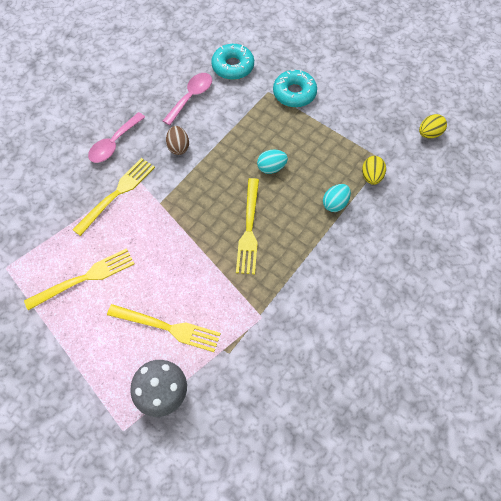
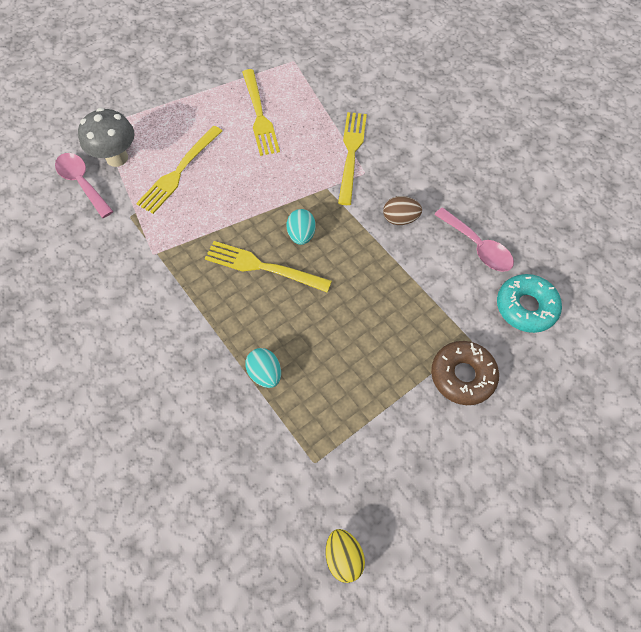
camera: 105 degrees right, 0 degrees up
yellow fork [73,158,155,236] -> yellow fork turned 135 degrees counterclockwise [338,112,367,205]
pink spoon [88,112,145,163] -> pink spoon moved to [55,153,113,218]
turquoise egg [257,149,288,174] -> turquoise egg moved to [287,209,316,245]
turquoise donut [273,70,317,107] -> brown donut [431,341,499,405]
yellow egg [362,156,386,185] -> none

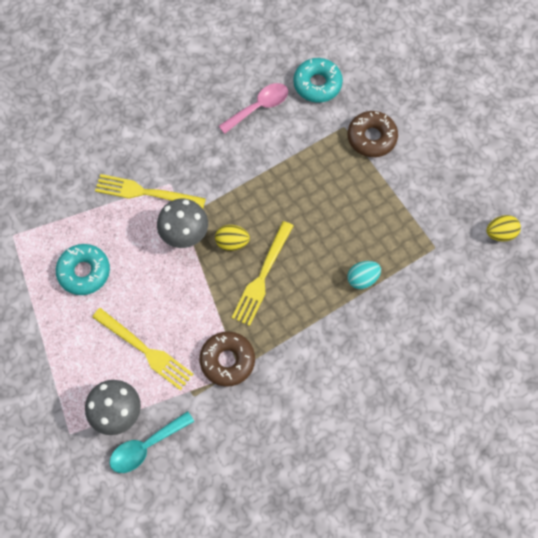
camera: 85 degrees left, 5 degrees up
pink spoon [55,153,113,218] -> turquoise spoon [110,411,194,473]
yellow fork [242,69,280,156] -> turquoise donut [56,244,110,295]
turquoise egg [287,209,316,245] -> yellow egg [215,225,250,251]
brown egg [383,196,422,225] -> none
none -> grey mushroom [157,199,208,248]
none -> brown donut [199,331,255,387]

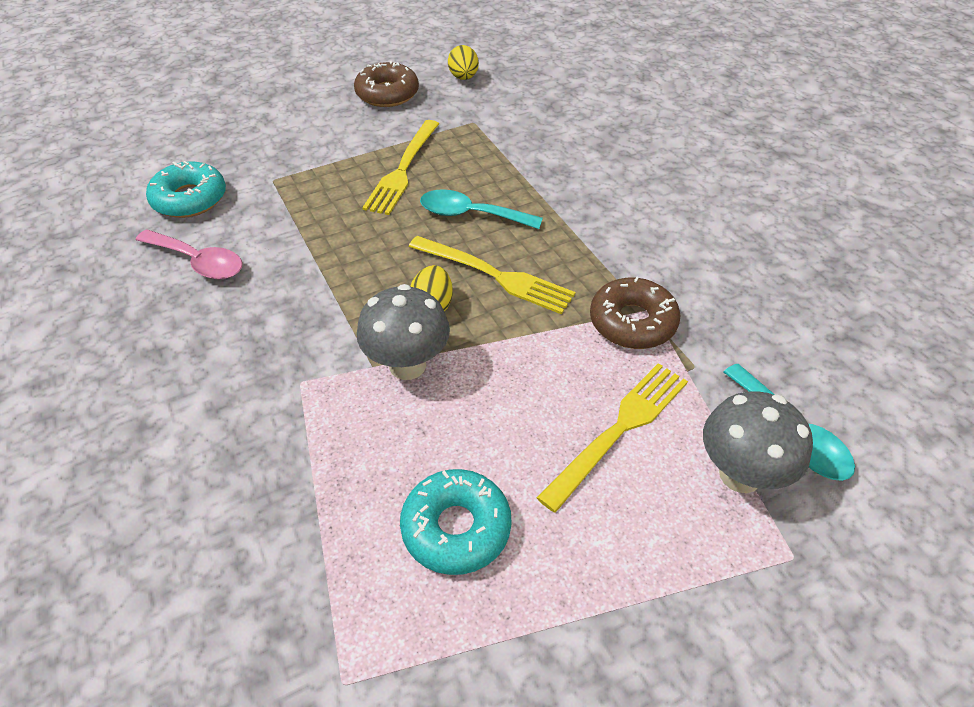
camera: 85 degrees left, 20 degrees down
yellow fork [95,174,206,209] -> yellow fork moved to [362,120,439,215]
pink spoon [219,83,288,134] -> pink spoon turned 150 degrees clockwise [136,229,243,280]
turquoise egg [347,261,381,289] -> none
brown donut [348,111,398,157] -> brown donut moved to [354,61,419,107]
none -> turquoise spoon [420,189,543,229]

